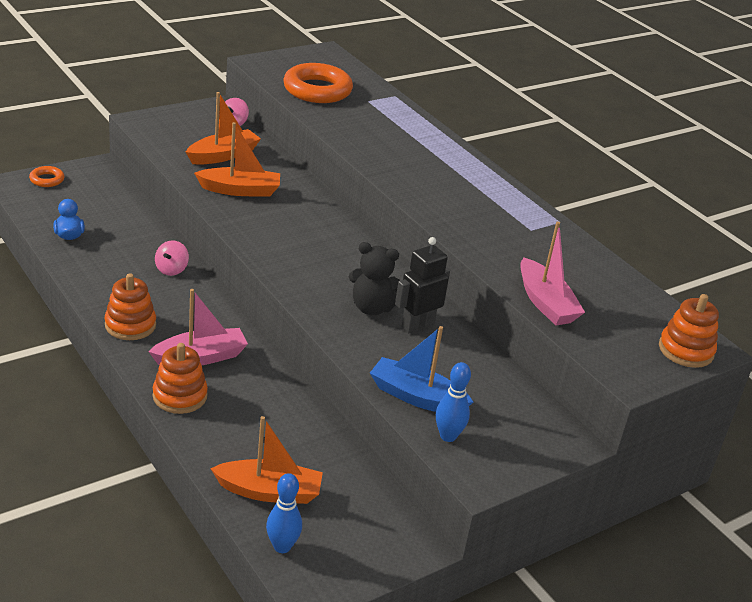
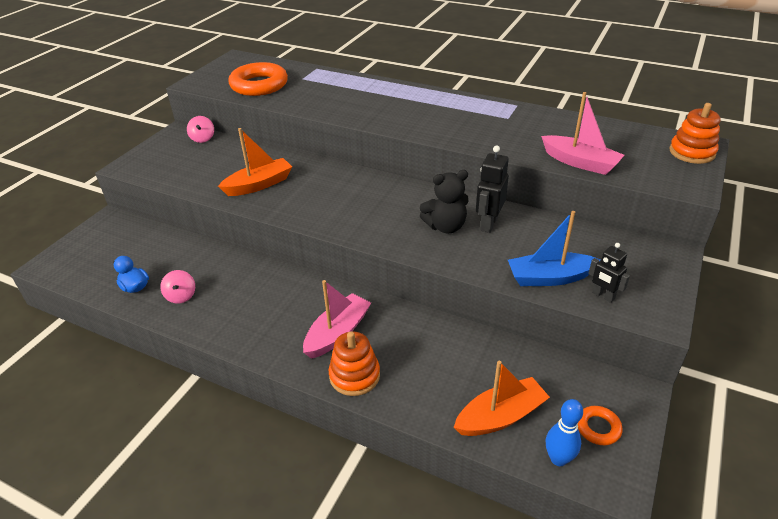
camera: 25 degrees left, 5 degrees up
orange ring [29,166,64,187] -> orange ring moved to [578,406,622,445]
orange stacking toy [105,273,156,340] -> none
pink spinning top [155,240,189,276] -> pink spinning top moved to [160,270,195,304]
orange boat [186,92,261,165] -> none
blue bowling pin [436,362,471,442] -> black robot [588,243,630,303]

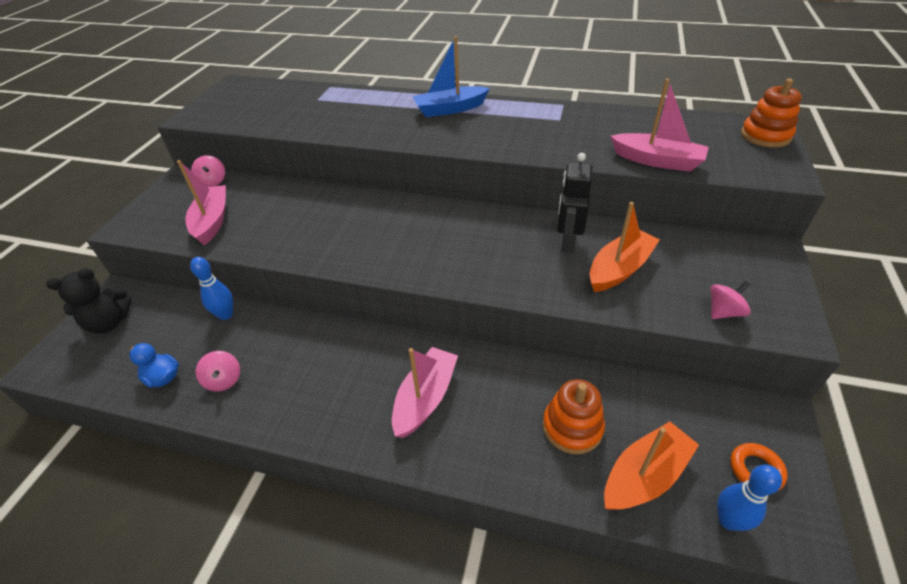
camera: 10 degrees left, 5 degrees up
orange boat [218,128,292,196] -> orange boat moved to [590,202,660,292]
orange ring [228,62,288,96] -> none
orange stacking toy [329,331,380,396] -> orange stacking toy moved to [543,379,605,454]
black teddy bear [420,170,469,234] -> black teddy bear moved to [46,268,131,333]
blue boat [508,211,600,286] -> blue boat moved to [412,36,490,117]
black robot [588,243,630,303] -> pink spinning top [710,281,751,319]
none -> pink boat [177,160,226,246]
none -> blue bowling pin [190,257,233,320]

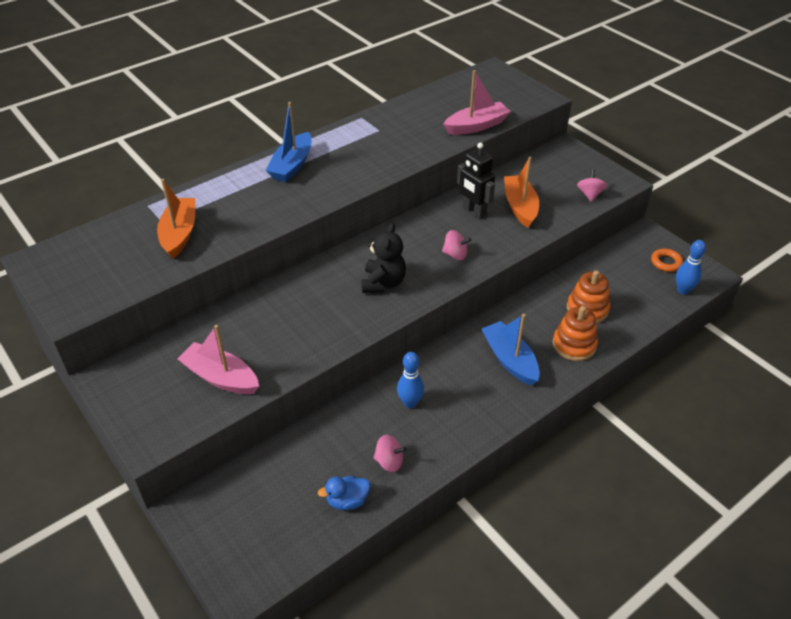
camera: 55 degrees left, 0 degrees up
black teddy bear [46,268,131,333] -> black teddy bear moved to [361,223,406,293]
blue bowling pin [190,257,233,320] -> blue bowling pin moved to [397,352,424,408]
pink spinning top [191,155,225,187] -> pink spinning top moved to [442,230,471,260]
pink boat [392,347,458,438] -> blue boat [482,314,540,385]
orange boat [604,422,699,510] -> orange boat moved to [157,179,195,259]
orange stacking toy [741,78,802,148] -> orange stacking toy moved to [553,306,598,361]

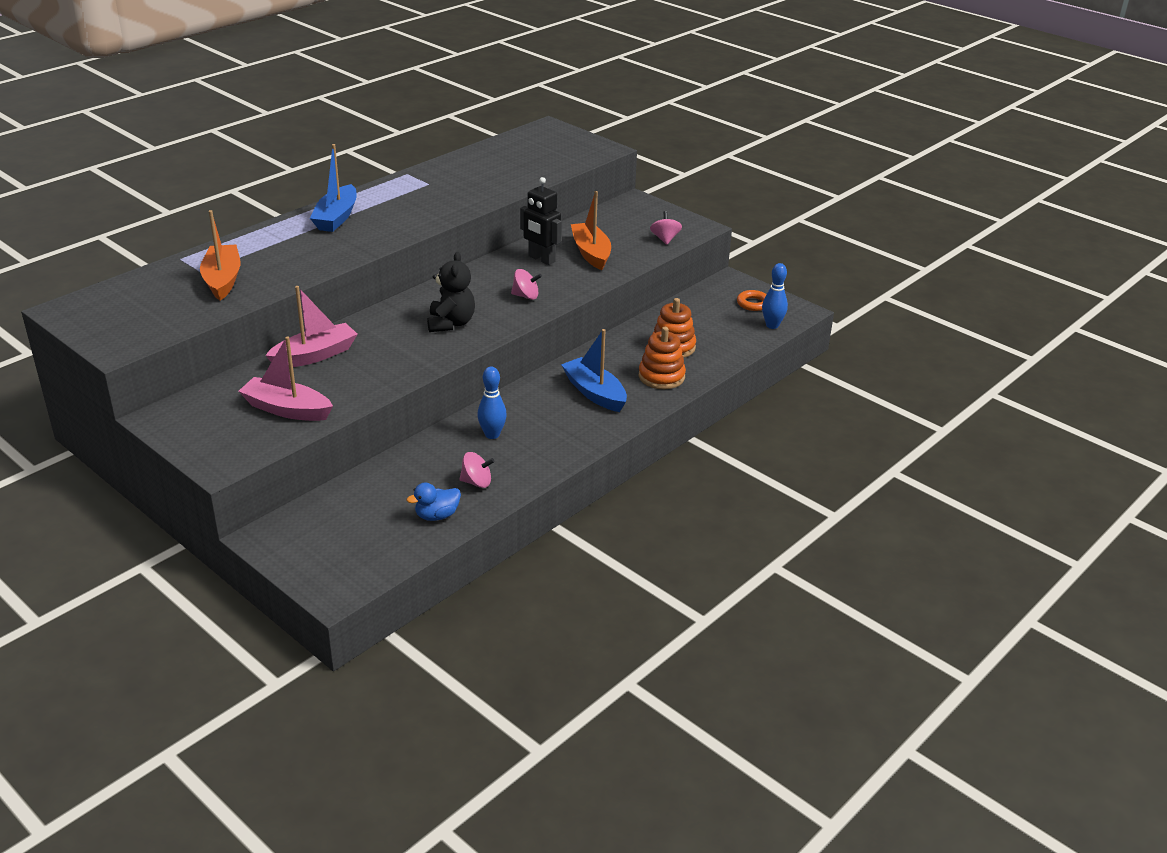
camera: 10 degrees left, 10 degrees down
pink boat [443,70,511,135] -> pink boat moved to [265,286,358,367]

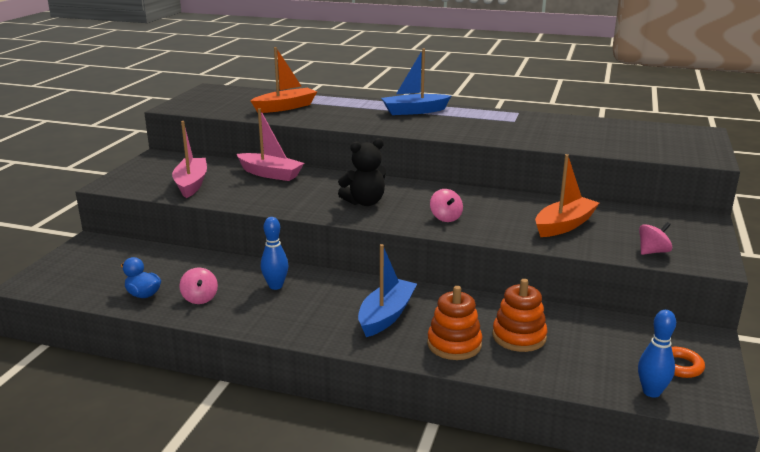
camera: 65 degrees right, 10 degrees down
black robot [520,177,562,265] -> none

